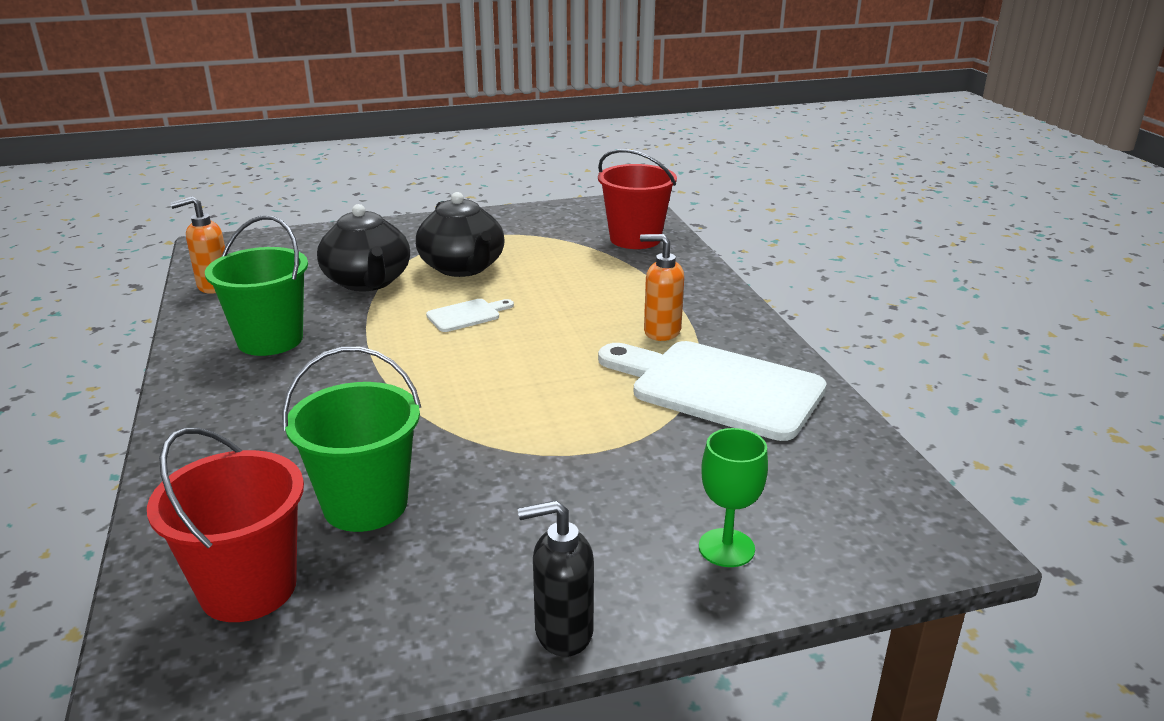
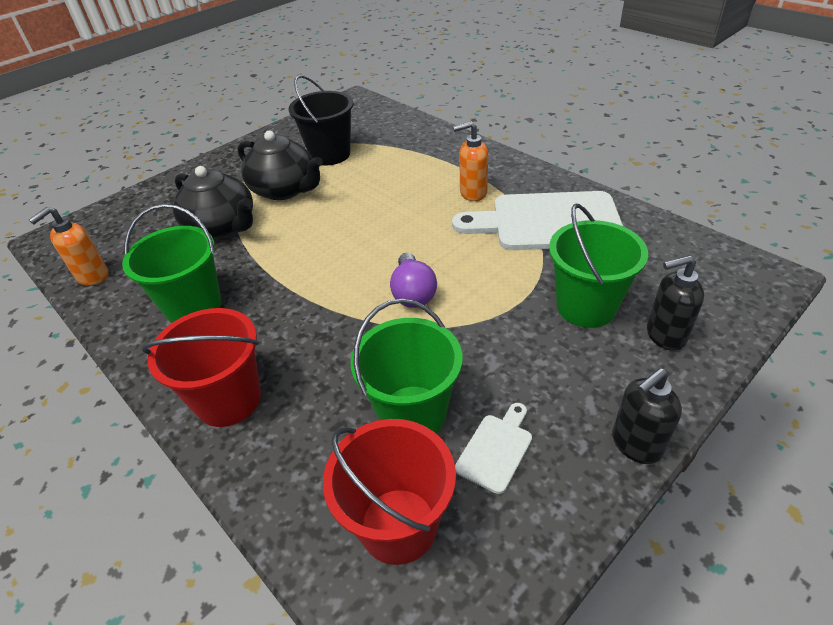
camera: 25 degrees left, 15 degrees up
white cutting board [426,299,514,332] -> white cutting board moved to [455,403,532,494]
red bucket [598,149,677,249] -> red bucket moved to [141,308,261,427]
green goblet [699,428,768,567] -> black soap dispenser [647,255,704,351]
none -> black bucket [288,75,354,165]
none -> purple light bulb [390,253,437,308]
none -> green bucket [549,204,648,328]

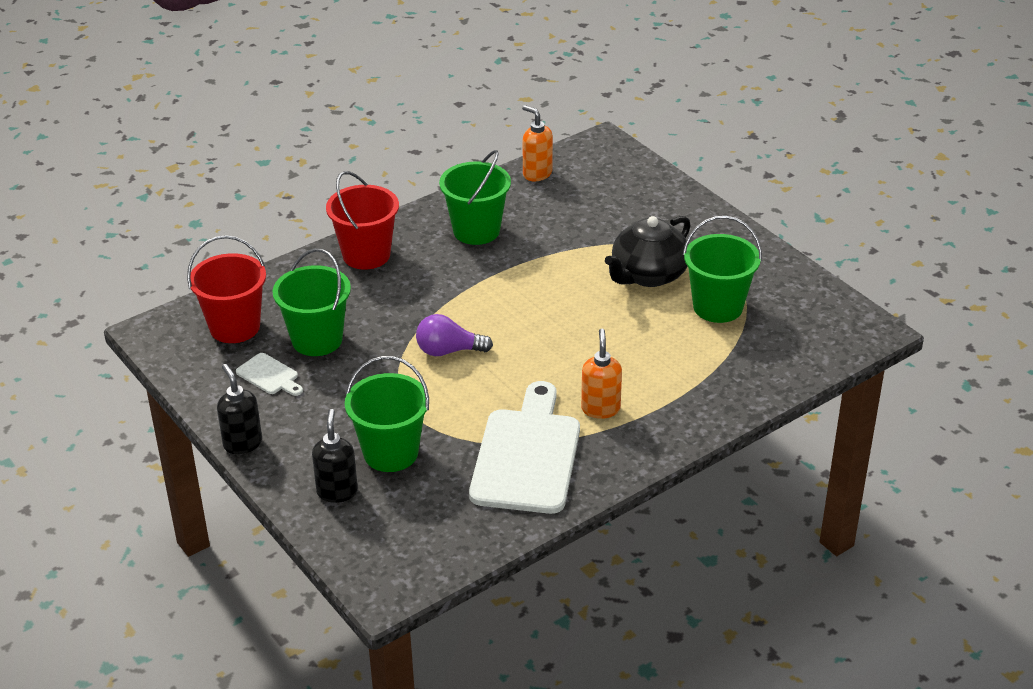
camera: 95 degrees right, 5 degrees down
black teapot [173,166,253,239] -> none
black bucket [288,75,354,165] -> green bucket [683,216,762,323]

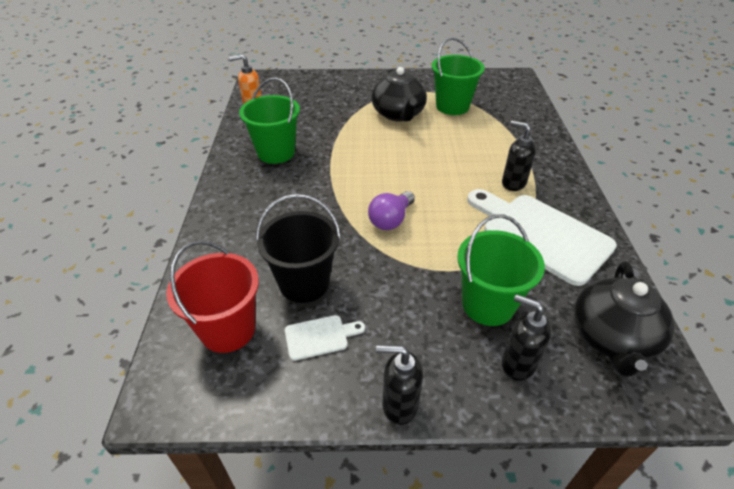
camera: 55 degrees left, 5 degrees up
green bucket [272,248,351,356] -> black bucket [256,194,341,303]
red bucket [326,171,399,270] -> none
orange soap dispenser [581,329,622,419] -> black soap dispenser [502,121,536,191]
none -> black teapot [574,261,675,377]

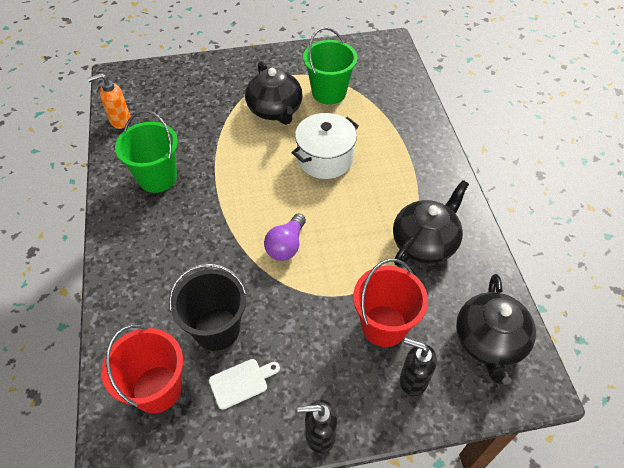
camera: 10 degrees left, 10 degrees up
green bucket [457,215,545,326] -> red bucket [353,259,428,347]
white cutting board [467,189,617,286] -> black teapot [393,180,469,266]
black soap dispenser [502,121,536,191] -> none
none -> white pot [292,113,359,179]

